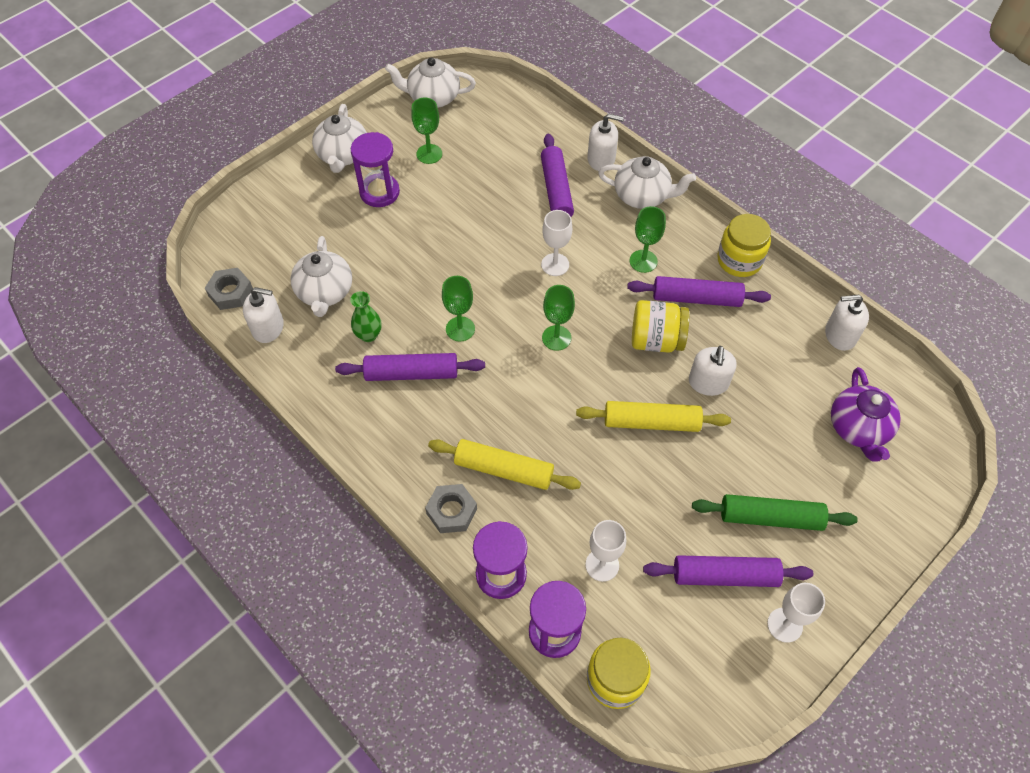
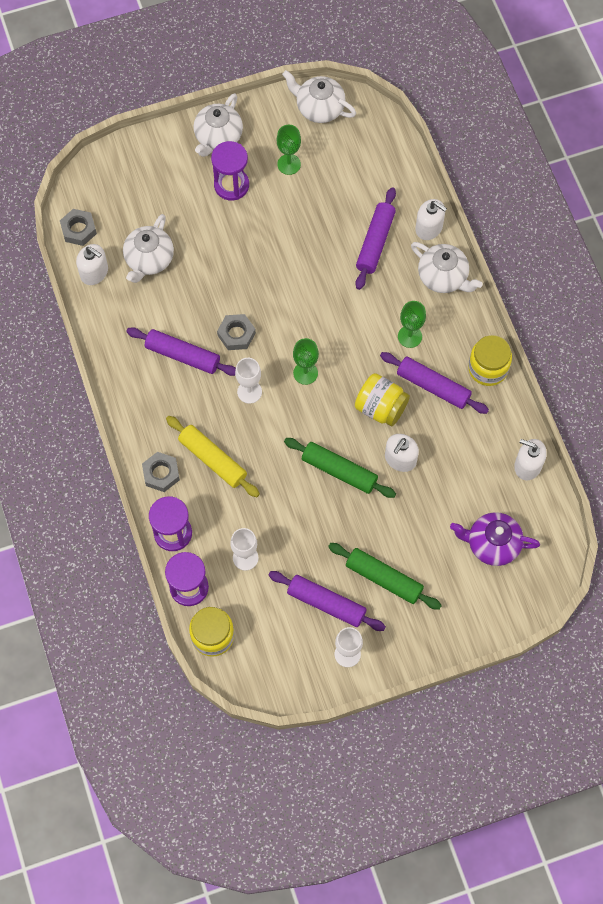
camera: 25 degrees right, 10 degrees up
green vase [350,291,382,342] -> none
green goblet [442,276,475,342] -> grey nut [217,314,256,350]
white goblet [541,210,572,276] -> white goblet moved to [235,358,262,404]
yellow rolling pin [576,401,731,432] -> green rolling pin [284,438,396,498]
purple teapot [831,367,901,462] -> purple teapot turned 75 degrees clockwise [450,512,540,566]

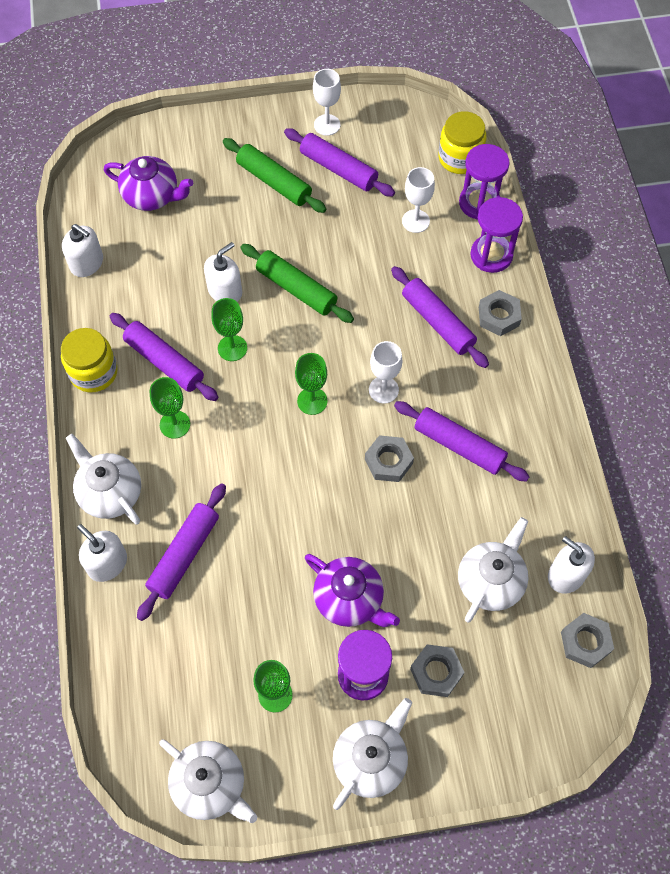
camera: 170 degrees left, 5 degrees down
yellow rolling pin [166,416,260,497] -> purple rolling pin [391,266,489,368]
yellow jar [355,373,410,426] -> green goblet [211,298,247,361]
none -> purple teapot [305,554,400,627]
none -> grey nut [410,644,465,697]

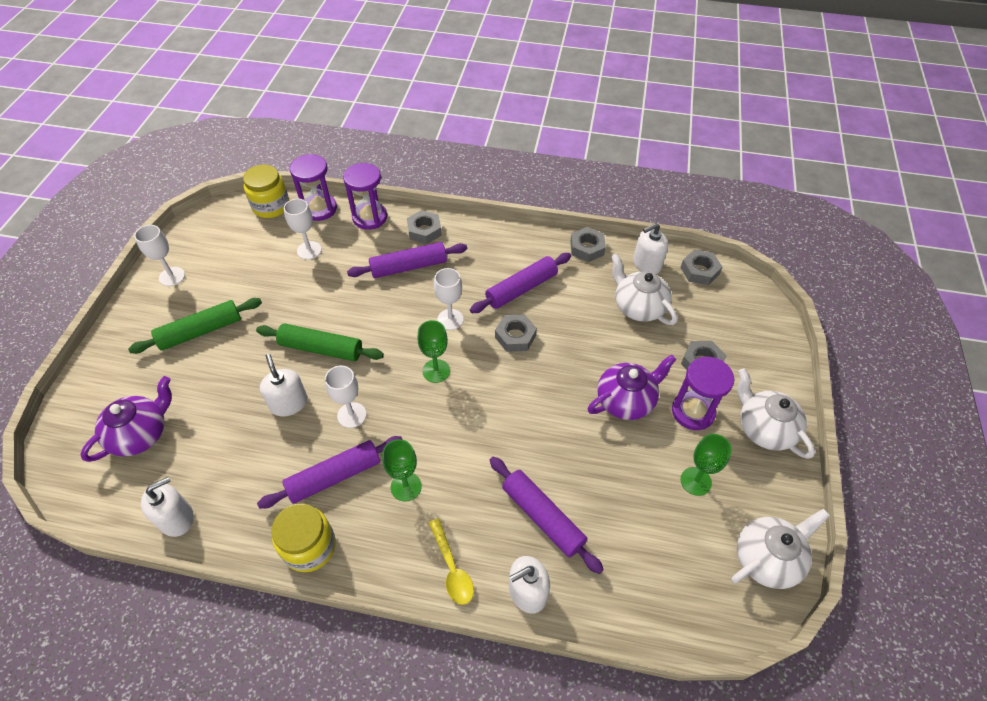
camera: 70 degrees left, 10 degrees down
white teapot [66,434,141,525] -> yellow spoon [429,519,474,605]
green goblet [211,298,247,361] -> white goblet [325,365,366,428]
green rolling pin [241,244,354,323] -> green rolling pin turned 45 degrees clockwise [256,324,384,361]
purple rolling pin [284,128,395,197] -> none
none -> grey nut [570,227,606,262]

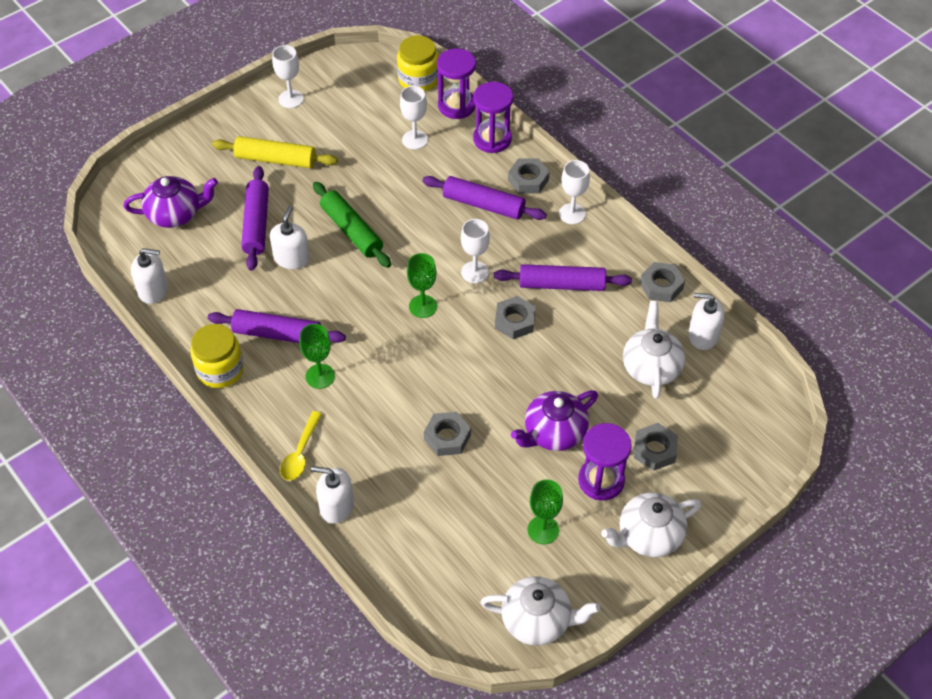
camera: 40 degrees right, 0 degrees up
green rolling pin [128,298,262,354] -> yellow rolling pin [212,136,338,168]
white goblet [325,365,366,428] -> white goblet moved to [559,160,590,224]
purple rolling pin [490,457,604,574] -> purple rolling pin moved to [241,166,269,271]
purple teapot [588,354,677,420] -> purple teapot turned 135 degrees clockwise [511,390,598,451]
grey nut [680,250,722,285] -> grey nut moved to [424,412,471,456]
white teapot [737,368,815,459] -> white teapot turned 120 degrees counterclockwise [601,492,702,557]

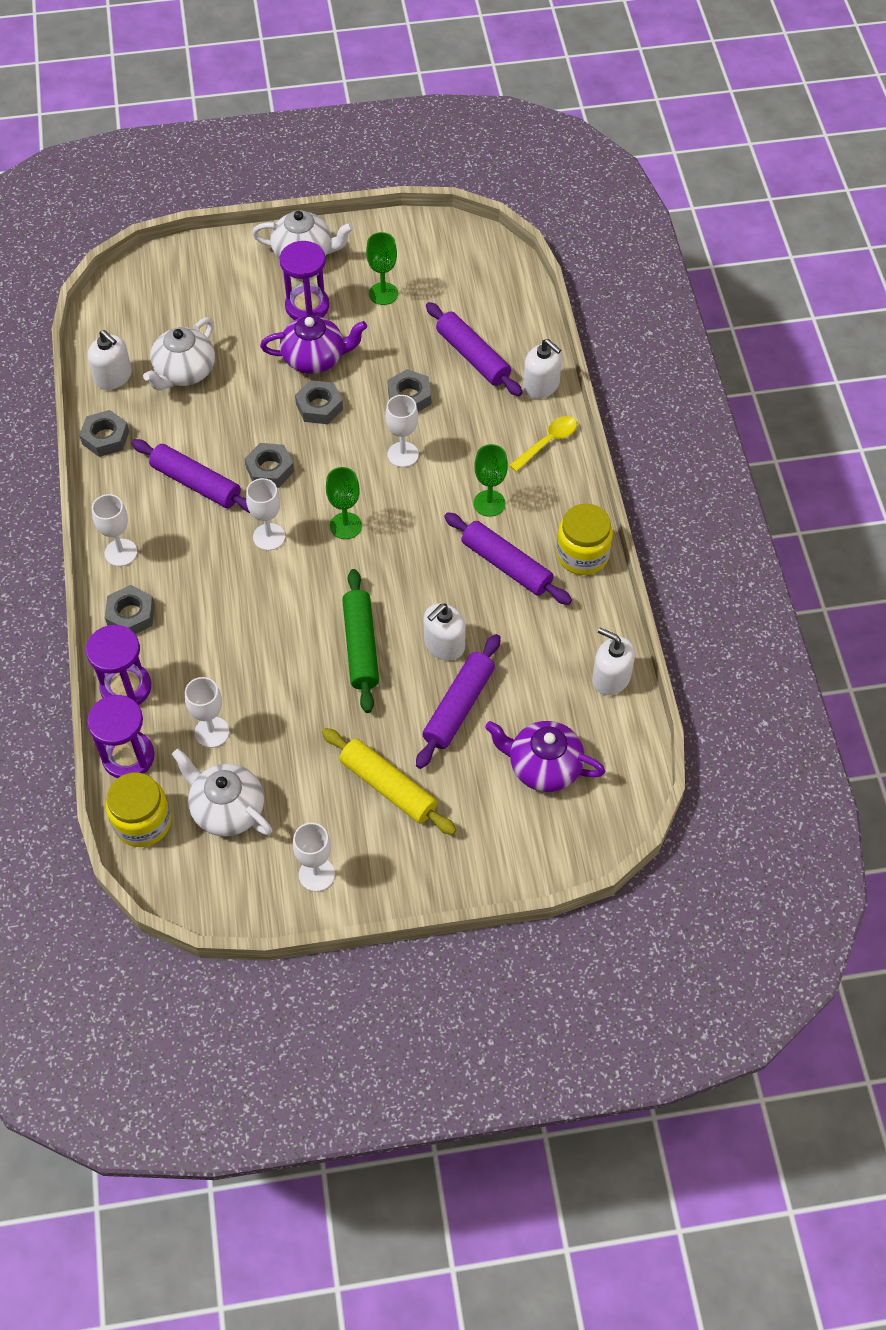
camera: 150 degrees left, 5 degrees up
purple rolling pin [422,176,547,220] -> purple rolling pin moved to [426,302,522,396]
white teapot [480,576,600,645] -> white teapot moved to [172,749,272,837]
grey nut [634,423,678,471] -> grey nut moved to [295,380,343,424]
none -> white goblet [385,395,419,467]

